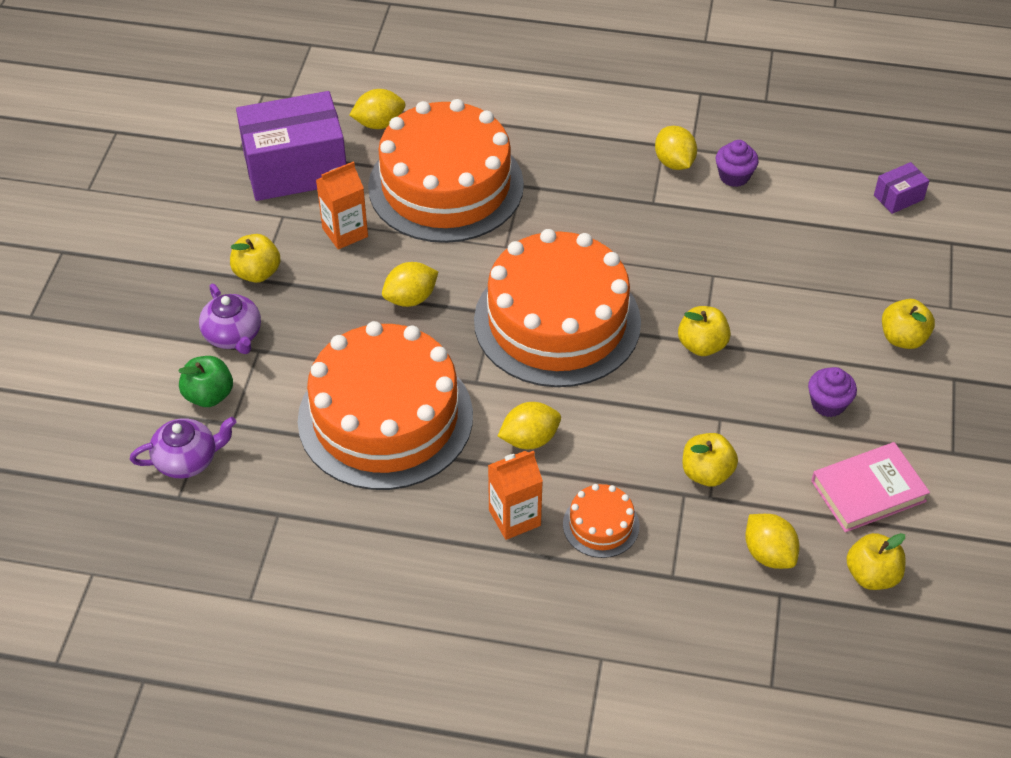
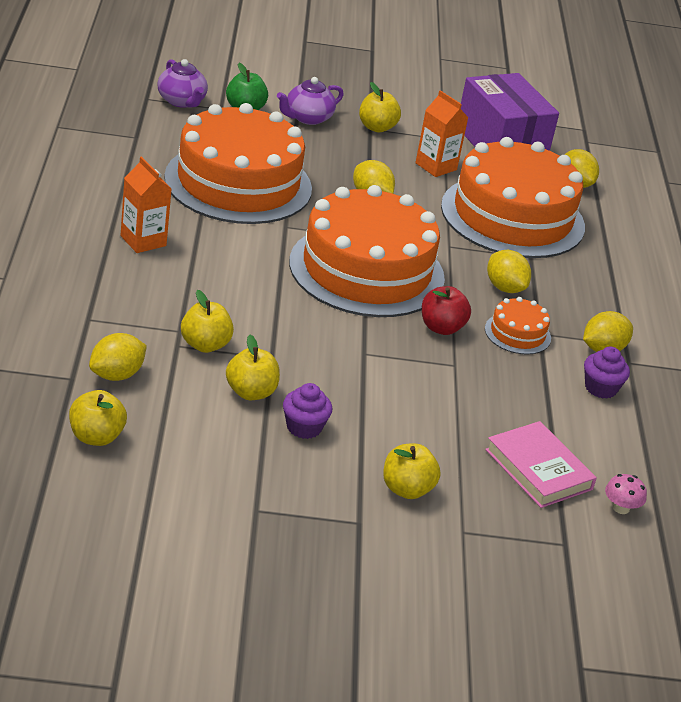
camera: 75 degrees right, 15 degrees down
yellow lemon [498,402,561,449] -> yellow lemon moved to [487,250,531,293]
orange cake [563,484,639,558] -> orange cake moved to [485,297,551,355]
yellow apple [678,306,731,356] -> yellow apple moved to [226,335,280,400]
pink book [811,442,930,532] -> pink book moved to [485,421,597,508]
purple box [874,162,929,214] -> pink mushroom [605,474,647,514]
none -> red apple [422,286,471,335]

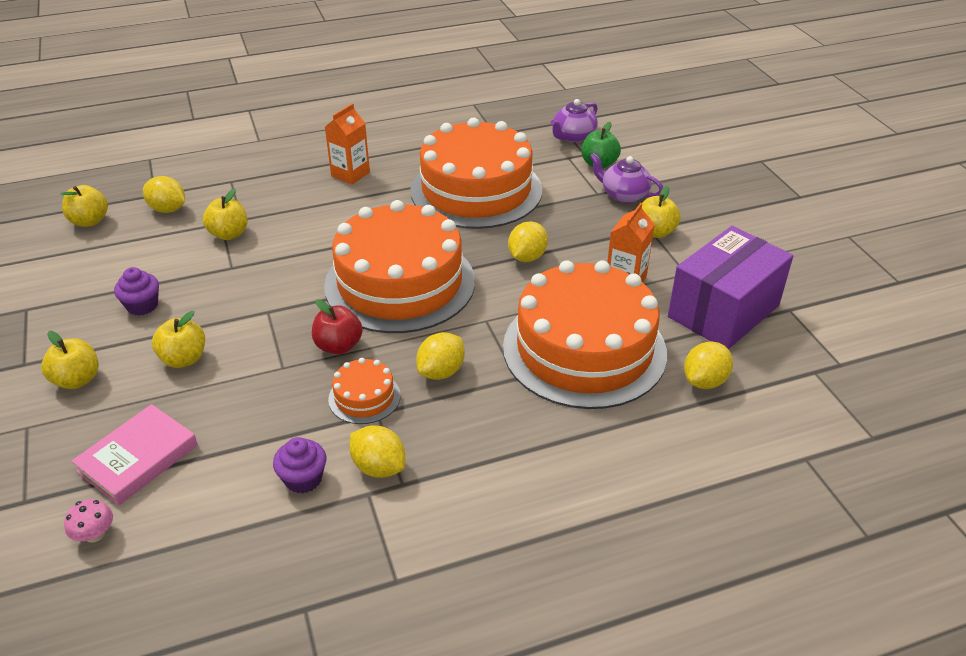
camera: 75 degrees right, 5 degrees up
yellow apple [226,335,280,400] -> yellow apple moved to [152,311,205,368]

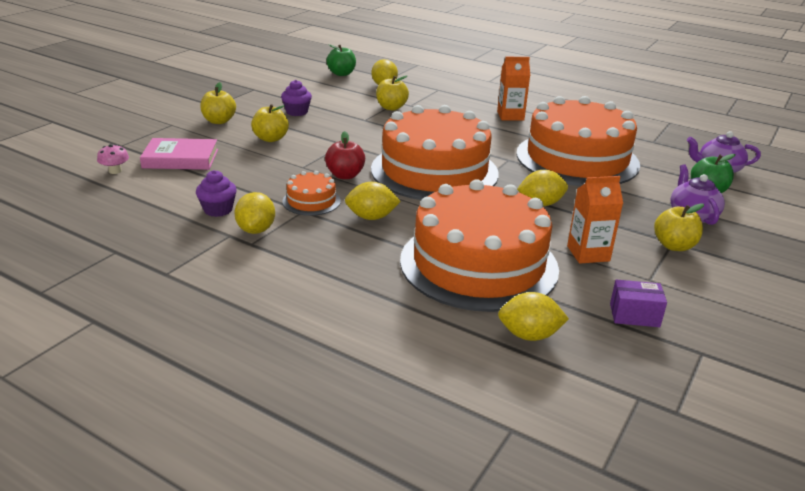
camera: 50 degrees right, 10 degrees down
yellow apple [60,185,108,227] -> green apple [327,44,356,76]
purple box [668,226,793,349] -> purple box [610,280,667,327], size x0.43

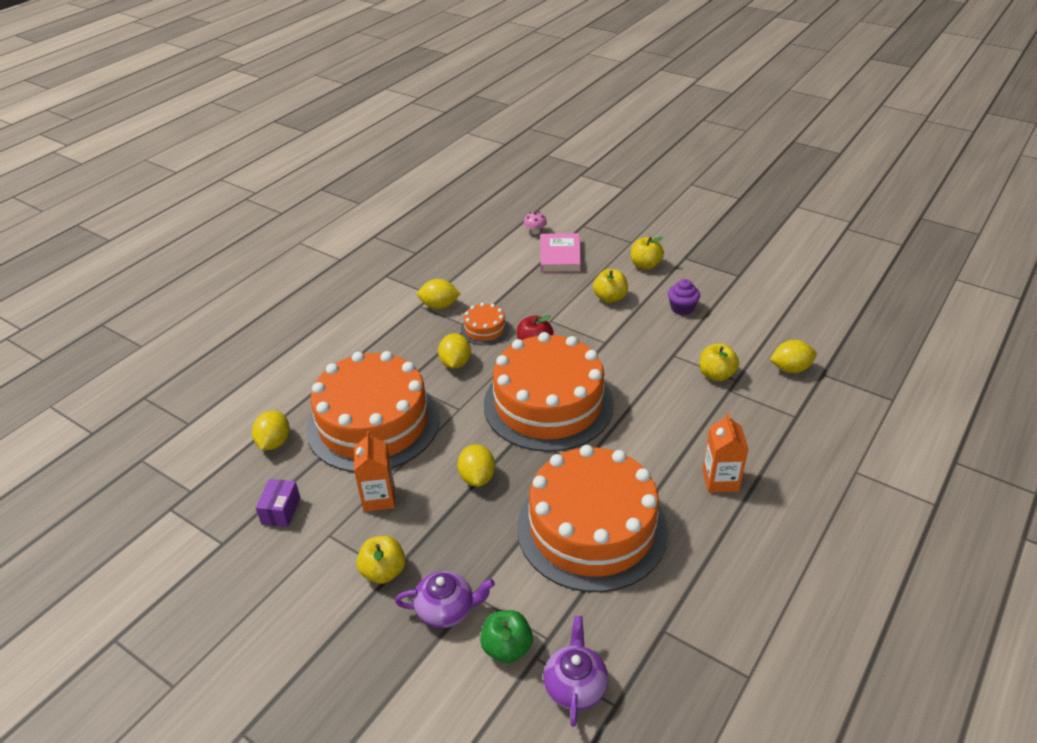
camera: 95 degrees right, 10 degrees up
purple cupcake [196,170,237,217] -> none
green apple [327,44,356,76] -> none

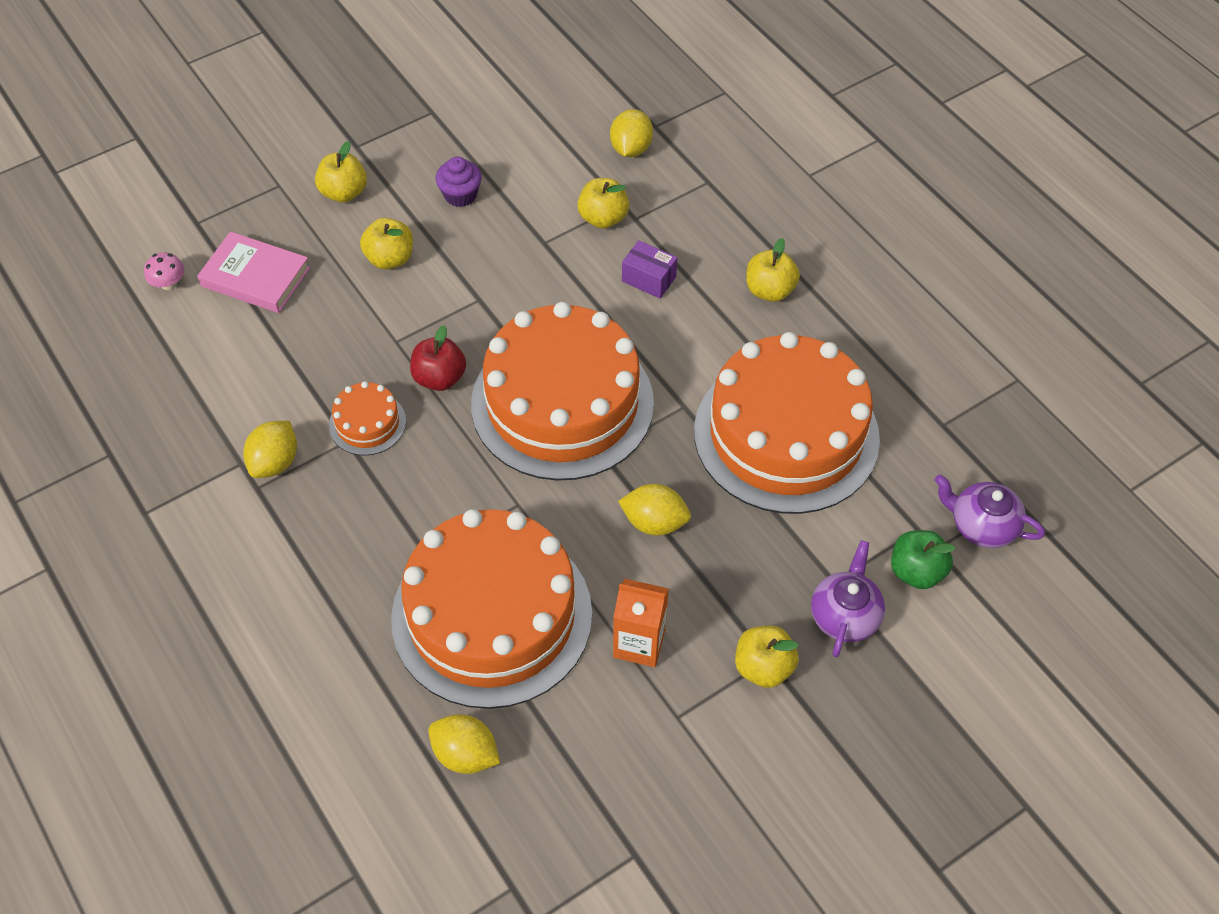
camera: 70 degrees left, 15 degrees up
purple box [256,479,300,527] -> purple box moved to [622,240,677,299]
yellow lemon [438,333,471,369] -> none
orange carton [702,413,748,493] -> yellow apple [746,238,800,302]

